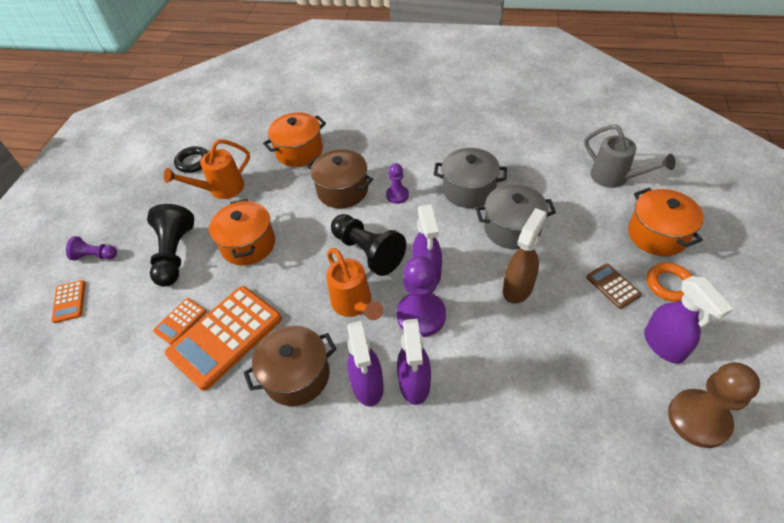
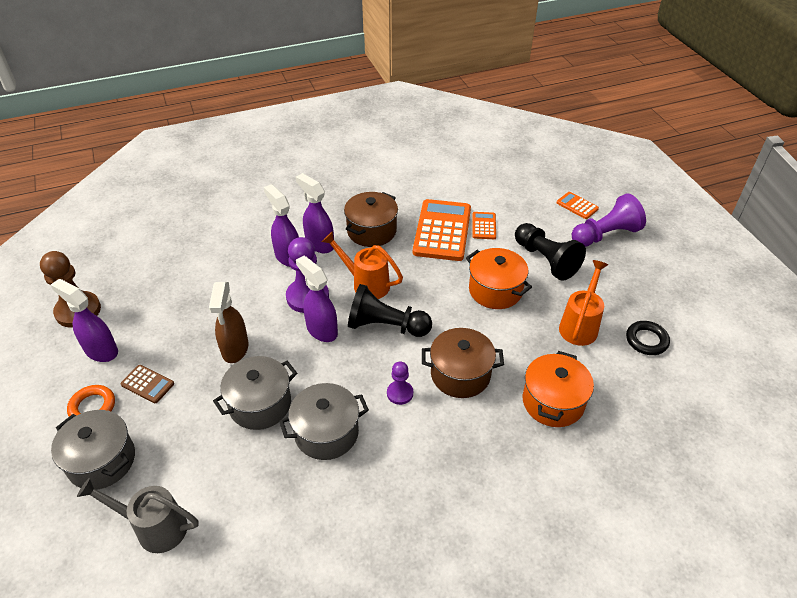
camera: 145 degrees right, 5 degrees down
purple pawn [66,236,117,260] -> purple pawn [572,193,646,247], size x1.81
orange pot [628,188,704,256] -> grey pot [51,410,135,490]

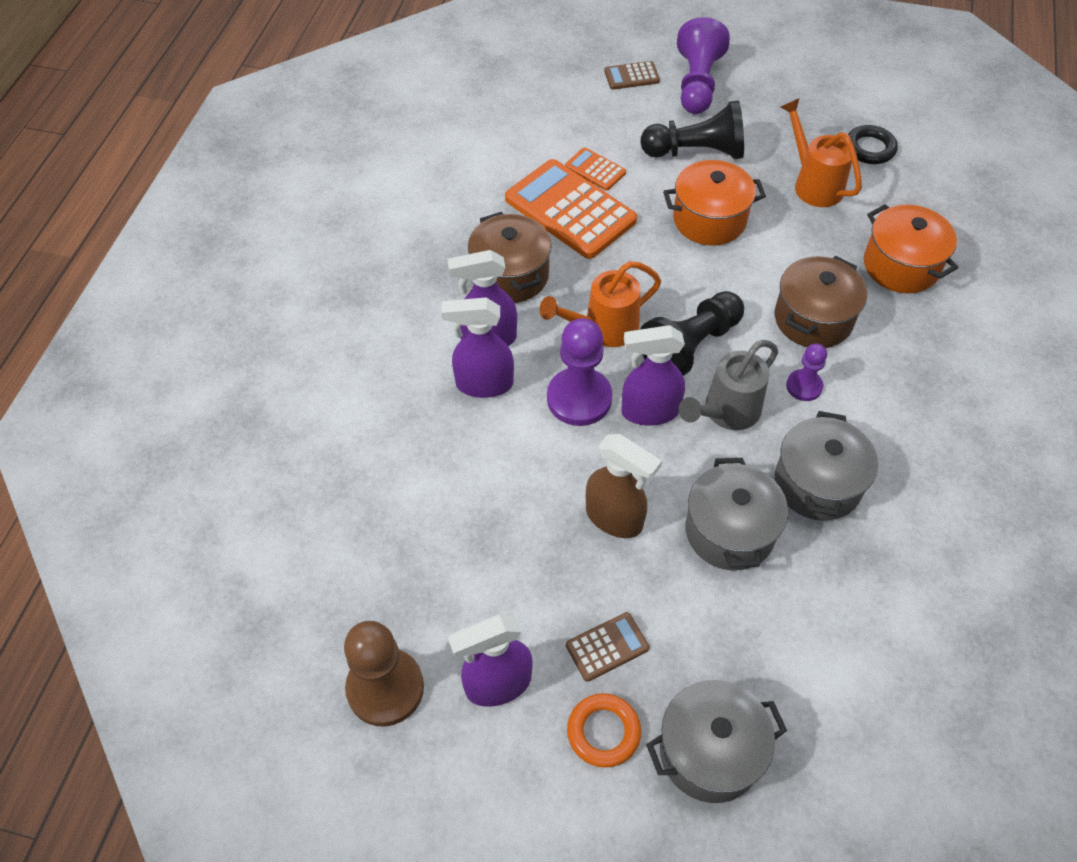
camera: 55 degrees left, 10 degrees up
grey watering can [77,478,199,553] -> grey watering can moved to [679,340,778,430]
orange calculator [556,192,599,219] -> brown calculator [604,61,660,90]

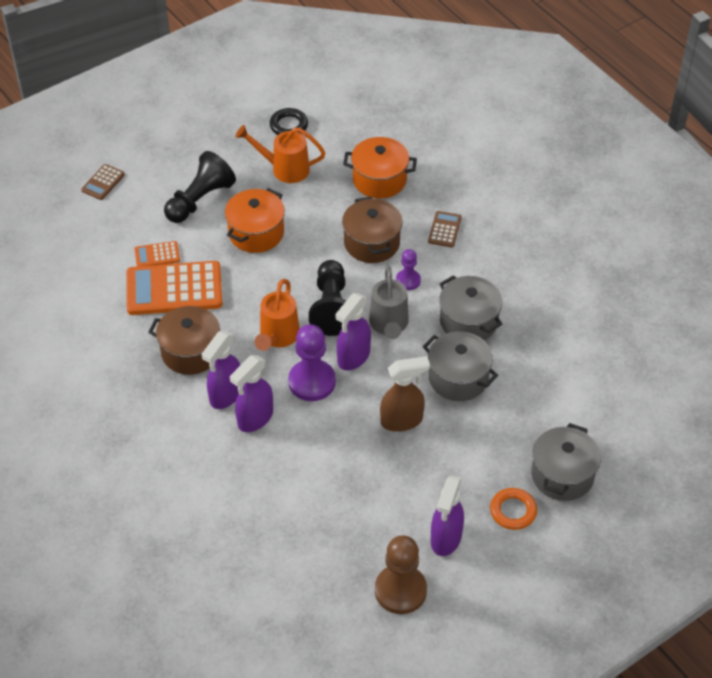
camera: 50 degrees left, 5 degrees down
brown calculator [566,612,649,682] -> brown calculator moved to [428,211,461,247]
purple pawn [677,17,730,114] -> none

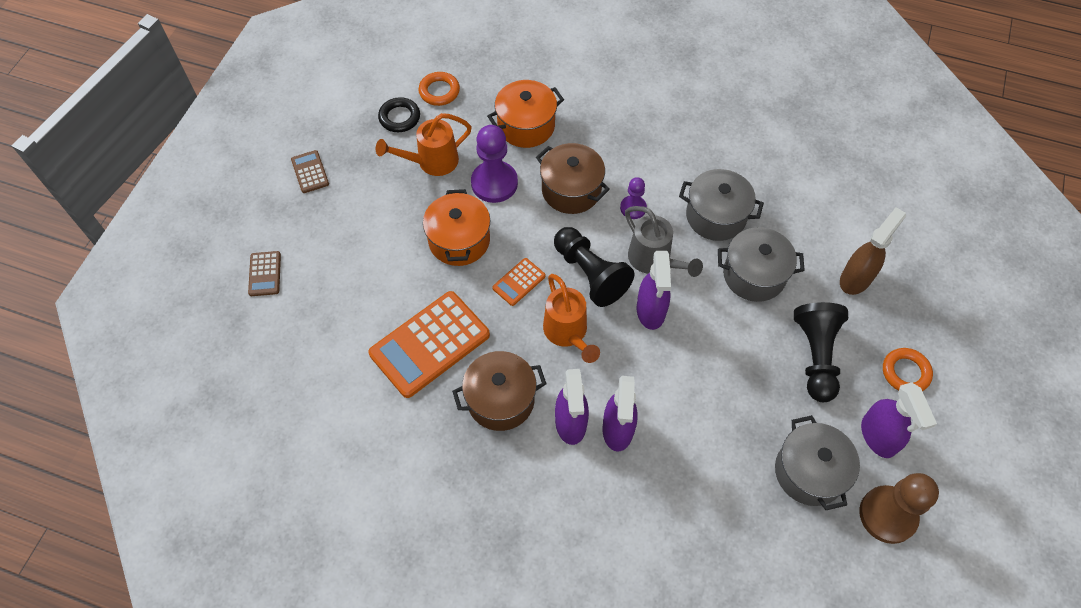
camera: 35 degrees left, 10 degrees up
orange calculator [134,241,180,266] -> orange calculator moved to [492,258,546,306]
black pawn [164,151,236,223] -> black pawn moved to [794,302,848,402]
purple pawn [288,324,336,401] -> purple pawn moved to [471,125,518,203]
brown spray bottle [380,356,430,432] -> brown spray bottle moved to [840,207,906,295]
brown calculator [428,211,461,247] -> brown calculator moved to [291,150,329,193]
grey pot [531,423,601,501] -> grey pot moved to [775,415,860,510]
none -> orange ring [419,72,460,106]

